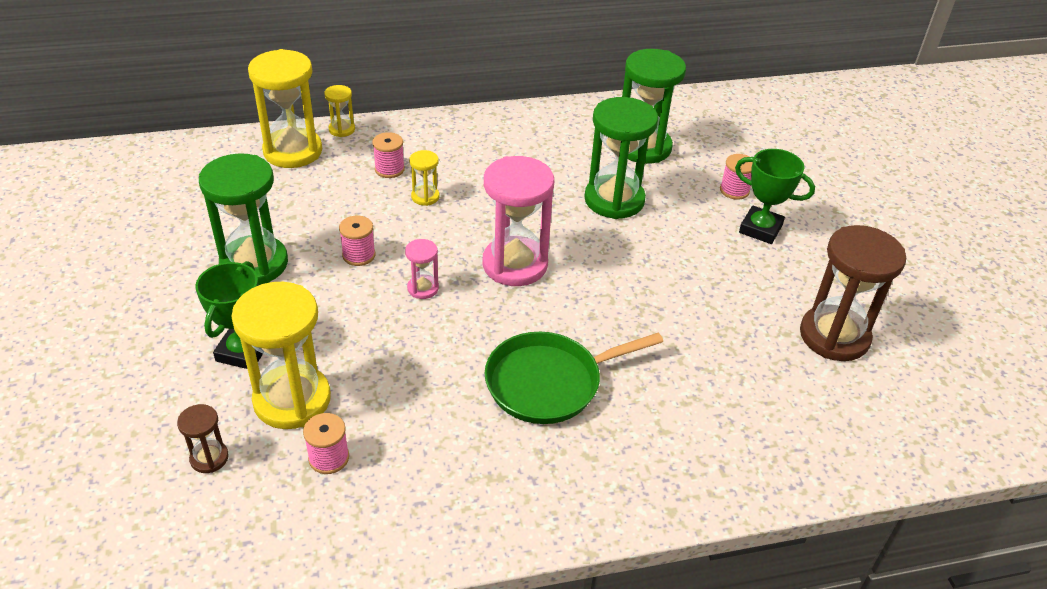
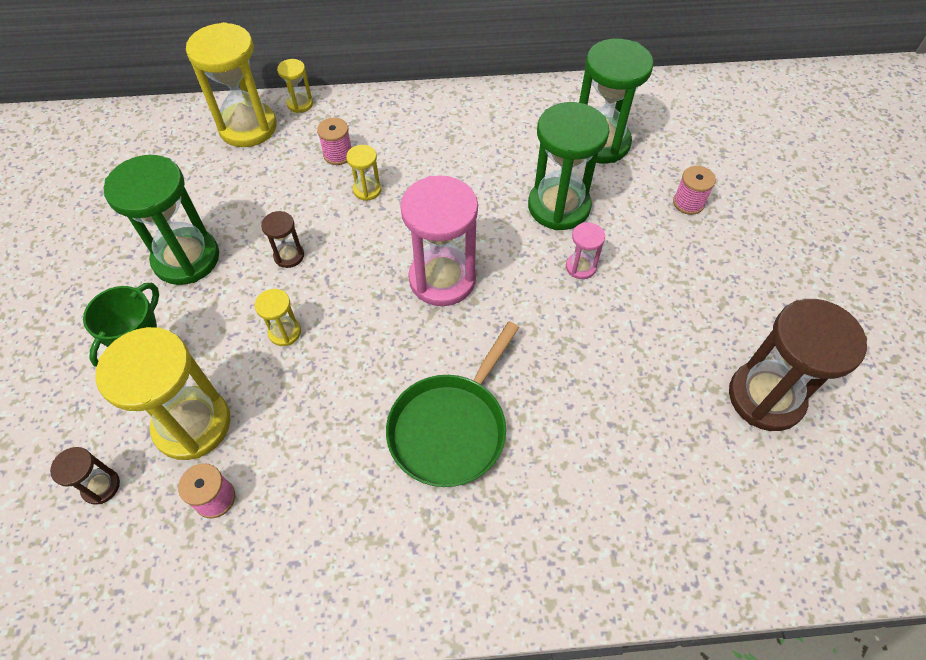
camera: 10 degrees right, 15 degrees up
pink spool [339,216,376,266] -> brown hourglass [261,211,304,268]
pink hourglass [405,239,439,299] -> pink hourglass moved to [566,222,605,279]
green pan [485,332,663,424] -> green pan turned 45 degrees counterclockwise [386,321,519,487]
green trophy [735,149,815,244] -> none
none -> yellow hourglass [255,289,301,346]

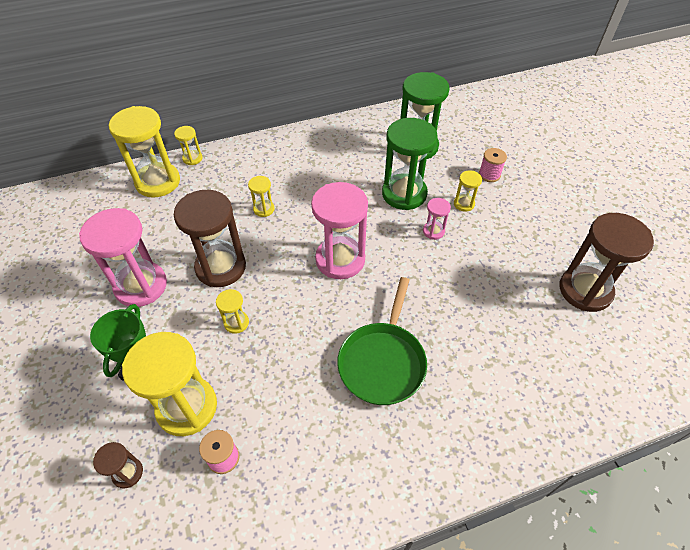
camera: 15 degrees left, 5 degrees down
green hourglass [104,155,219,285] -> pink hourglass [79,208,167,307]
brown hourglass [261,211,304,268] -> brown hourglass [174,190,246,287], size x2.16
pink spool [317,118,351,165] -> none
none -> yellow hourglass [454,171,482,212]

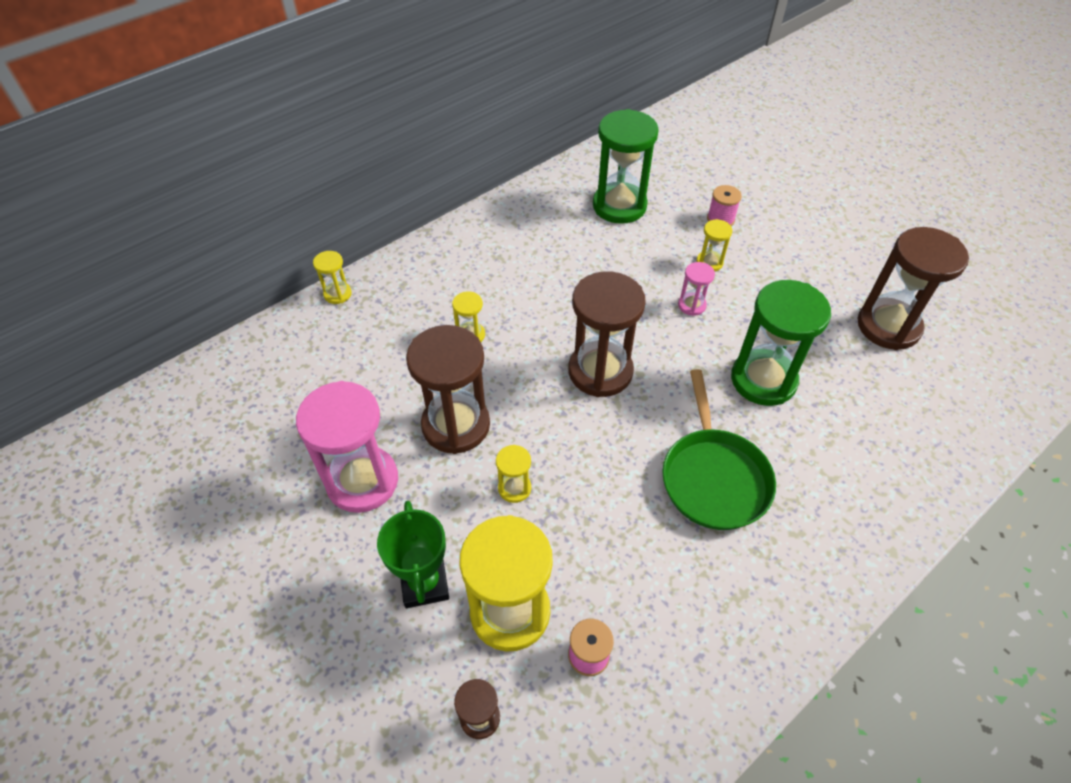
camera: 20 degrees left, 0 degrees up
yellow hourglass [109,106,180,198] -> none
pink hourglass [311,182,368,279] -> brown hourglass [568,271,646,397]
green hourglass [382,118,438,210] -> green hourglass moved to [731,280,831,406]

